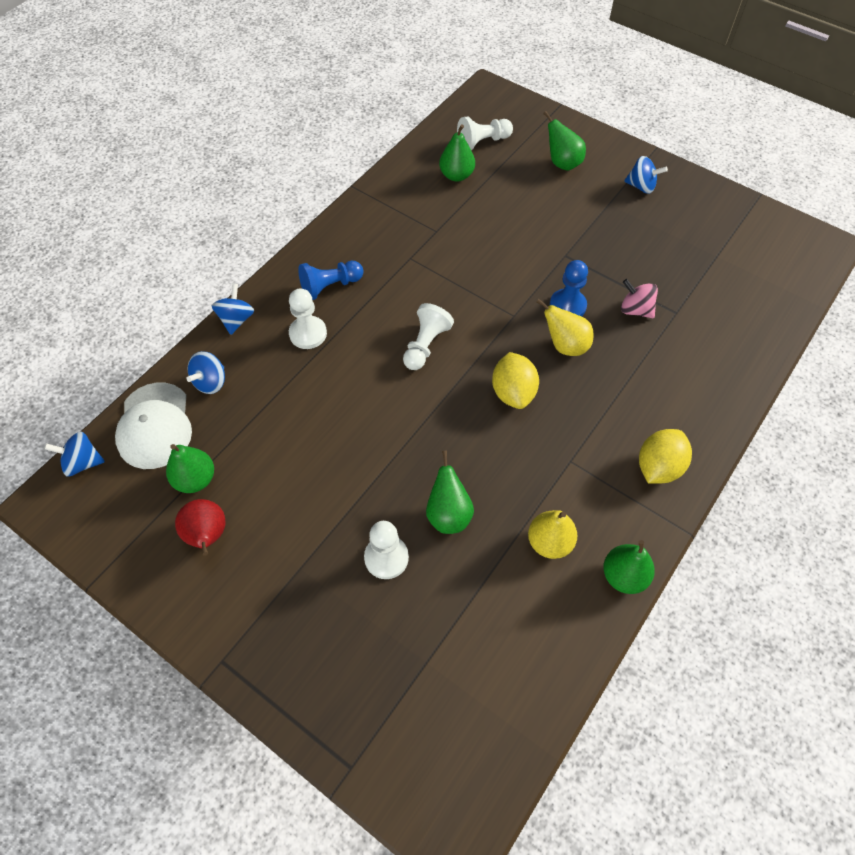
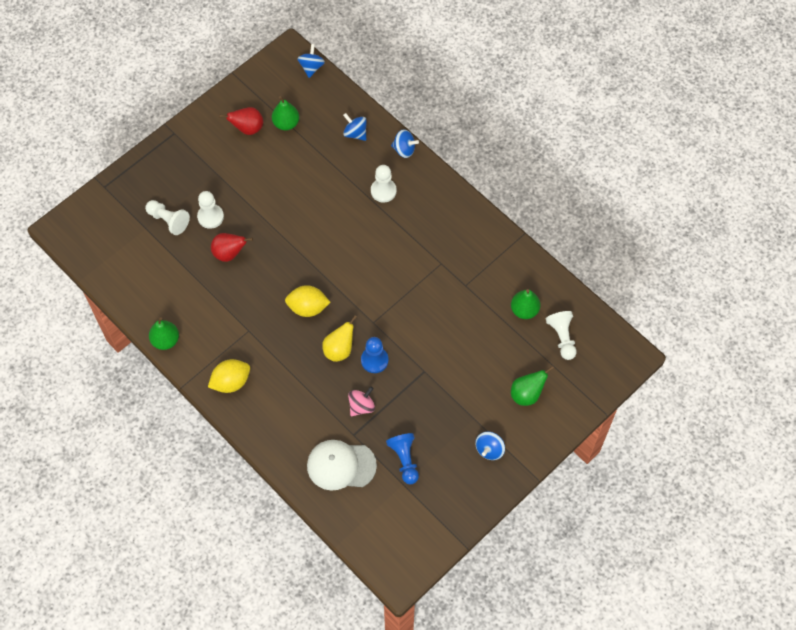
camera: 100 degrees right, 5 degrees up
white cap [115,383,192,469] -> white cap moved to [307,440,377,491]
blue pawn [299,261,363,300] -> blue pawn moved to [386,433,419,484]
white pawn [403,303,454,370] -> white pawn moved to [145,200,190,235]
green pear [426,451,474,534] -> red pear [211,233,253,262]
yellow pear [528,510,577,559] -> none
yellow lemon [639,429,692,484] -> yellow lemon turned 75 degrees counterclockwise [208,359,250,393]

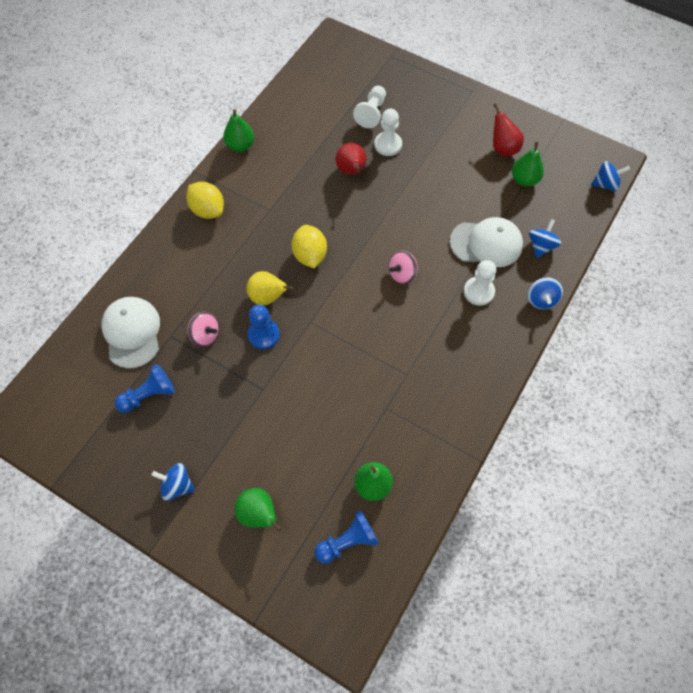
camera: 75 degrees right, 0 degrees up
white pawn [546,311,577,360] -> blue pawn [314,511,379,564]
none -> pink spinning top [388,250,418,285]
none -> white cap [450,217,523,267]

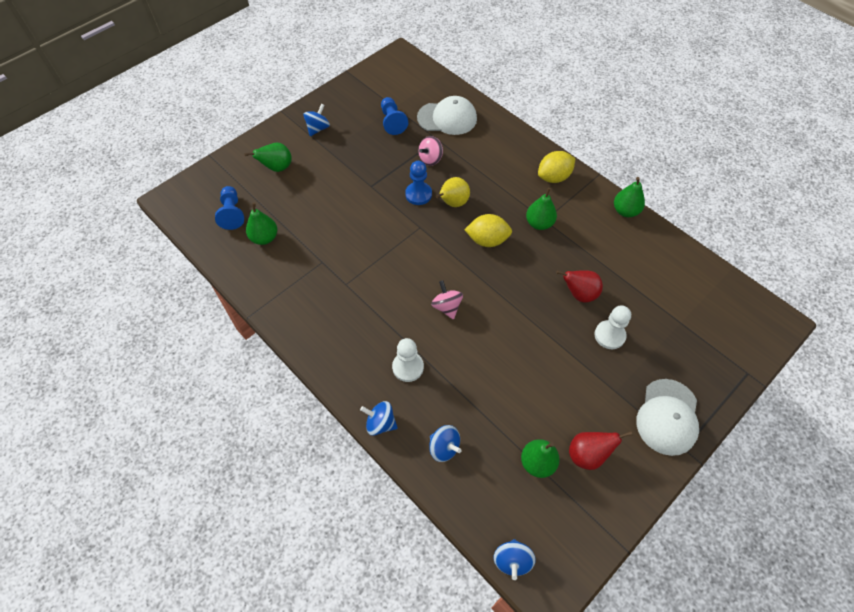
camera: 105 degrees right, 5 degrees down
white pawn [353,86,386,128] -> none
white cap [450,217,523,267] -> white cap moved to [636,379,699,456]
none -> green pear [526,188,557,230]

